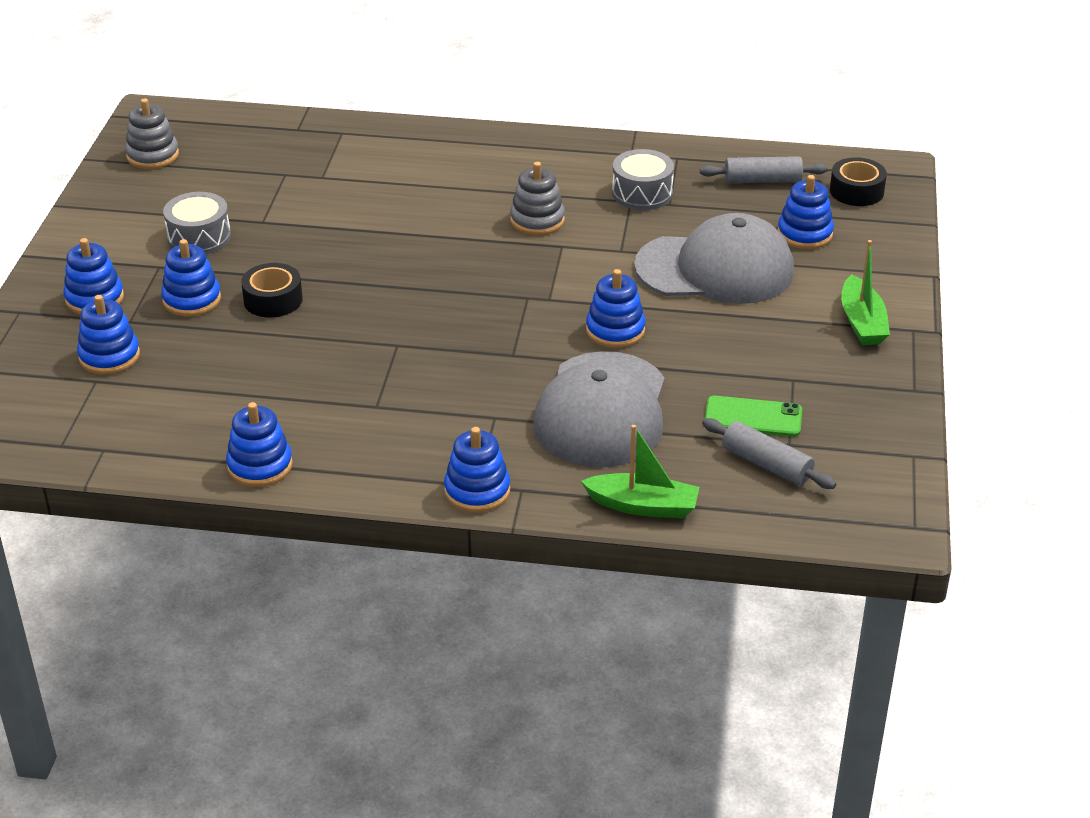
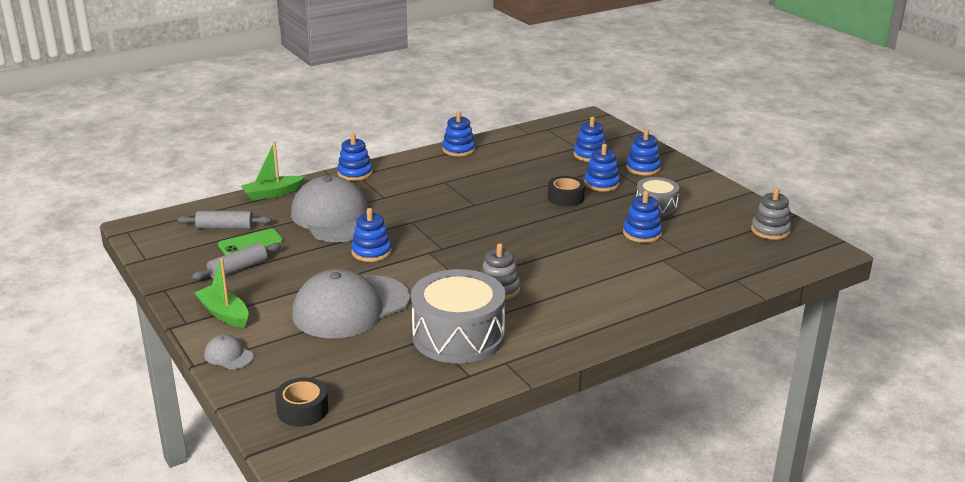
camera: 140 degrees right, 10 degrees down
grey drum [612,149,674,210] -> grey drum [411,269,506,363], size x1.80
grey rolling pin [700,156,828,183] -> grey rolling pin moved to [191,243,281,280]
blue stacking toy [777,175,834,249] -> blue stacking toy moved to [623,191,663,243]
none -> grey cap [204,335,254,369]

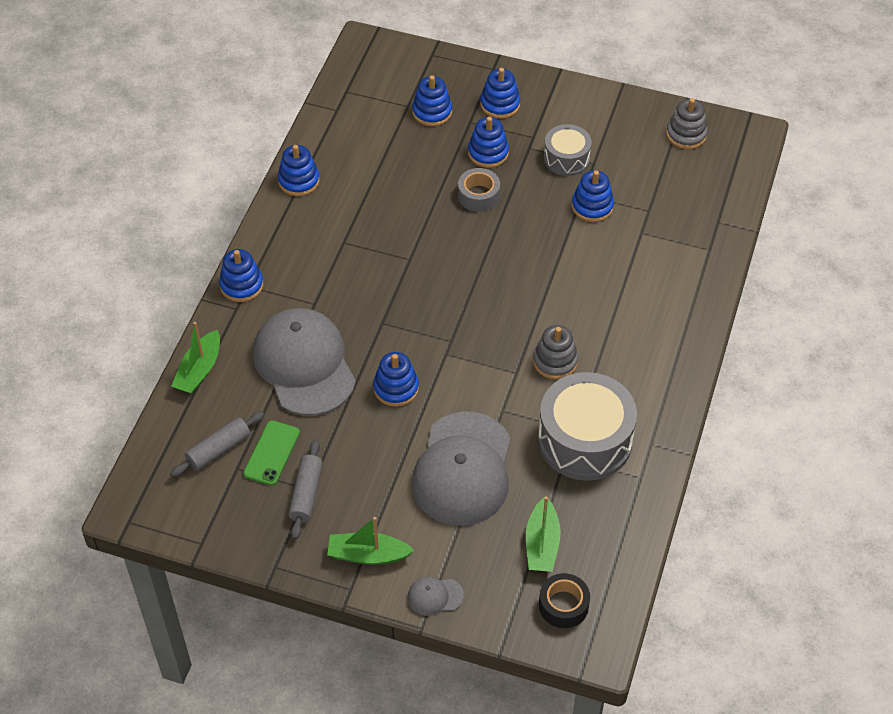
camera: 40 degrees left, 25 degrees up
grey cap [291,175,368,242] -> grey cap turned 45 degrees clockwise [253,308,356,416]
black tape [548,176,585,206] -> grey tape [458,168,500,212]
none -> green boat [526,496,561,572]

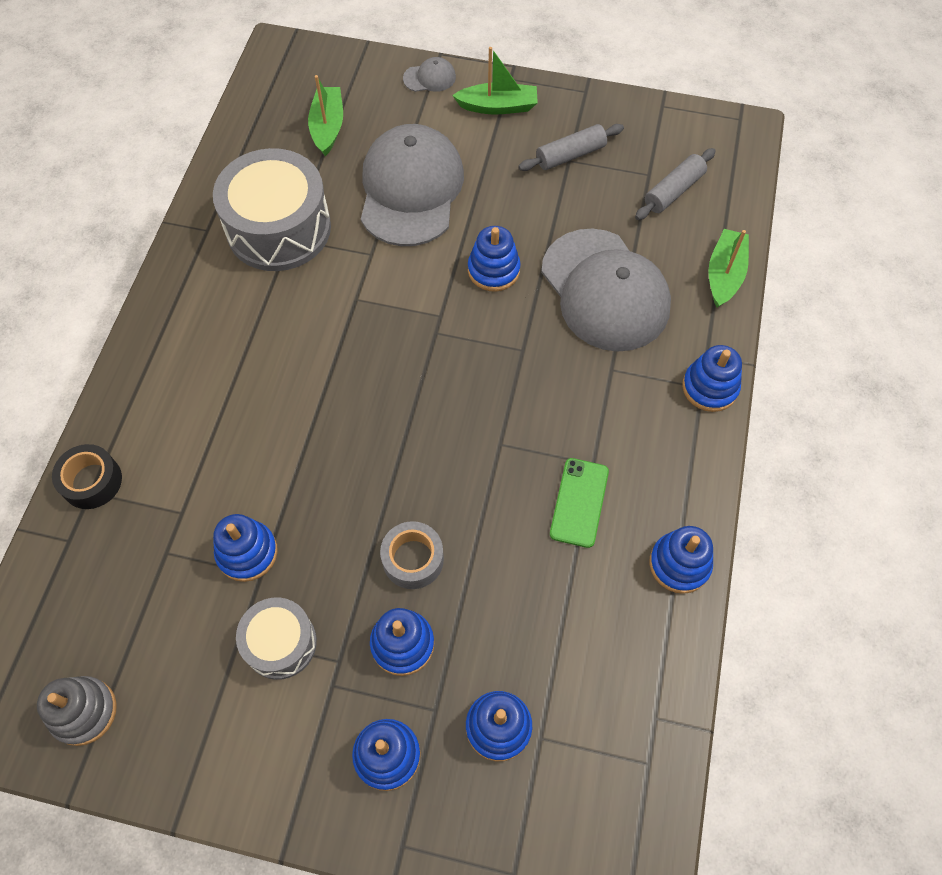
camera: 175 degrees right, 10 degrees up
green phone [243,420,300,486] -> green phone moved to [550,458,609,548]
grey rolling pin [288,439,323,539] -> grey rolling pin turned 60 degrees clockwise [518,124,624,171]
grey stacking toy [533,325,578,380] -> none
black tape [539,573,590,628] -> black tape moved to [52,444,122,509]

